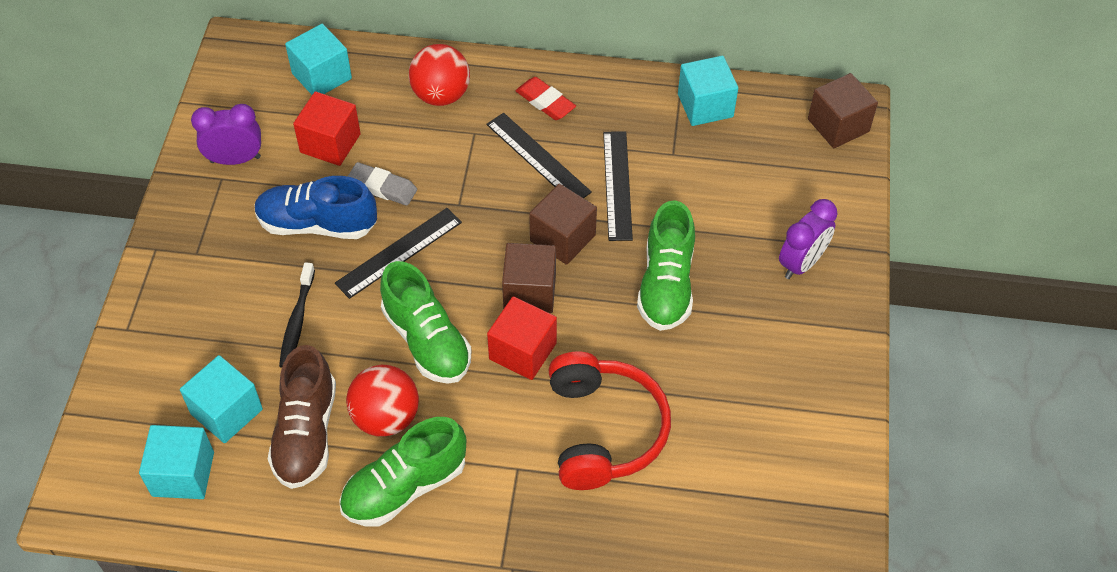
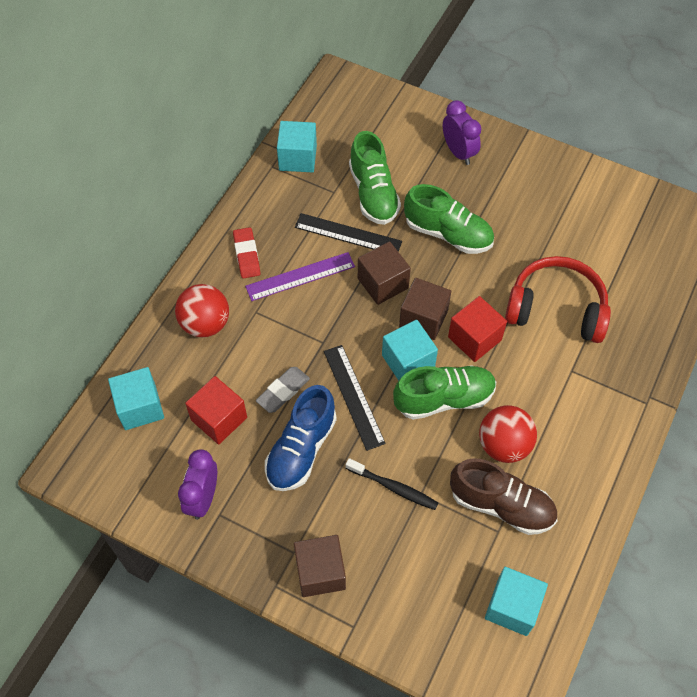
camera: 70 degrees left, 5 degrees up
turquoise cube [180,355,263,443] -> turquoise cube moved to [382,320,438,380]
green shoe [339,417,466,526] -> green shoe moved to [349,131,401,225]
black ruler [486,113,592,198] -> purple ruler [245,252,355,301]
red eraser [516,77,576,120] -> red eraser turned 75 degrees counterclockwise [233,227,261,278]
brown cube [808,73,878,148] -> brown cube moved to [294,535,346,597]

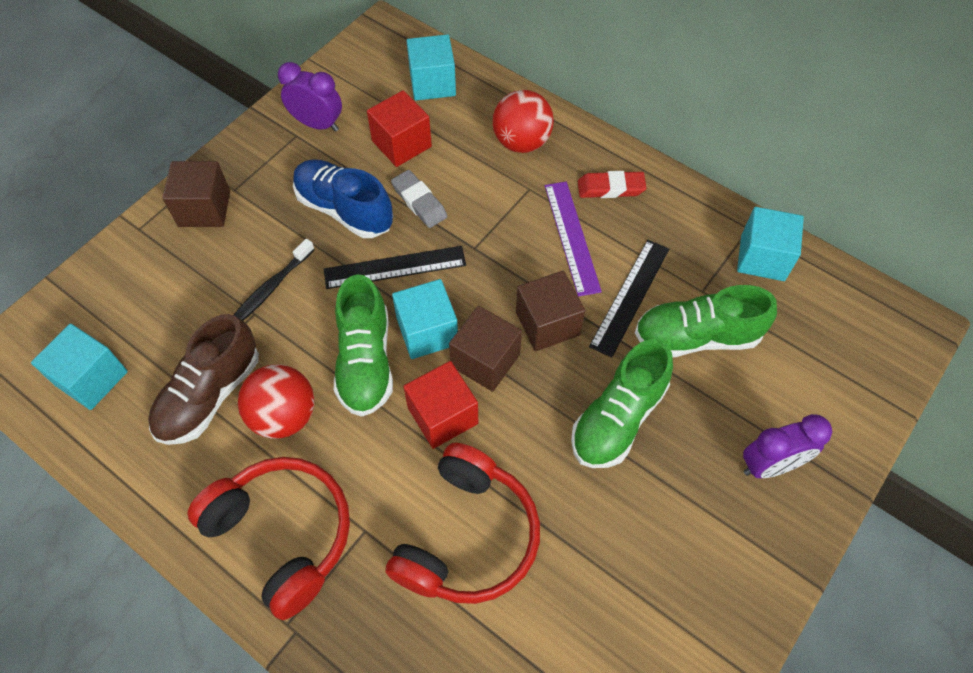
camera: 100 degrees right, 0 degrees up
none -> red headphones [188,457,350,620]

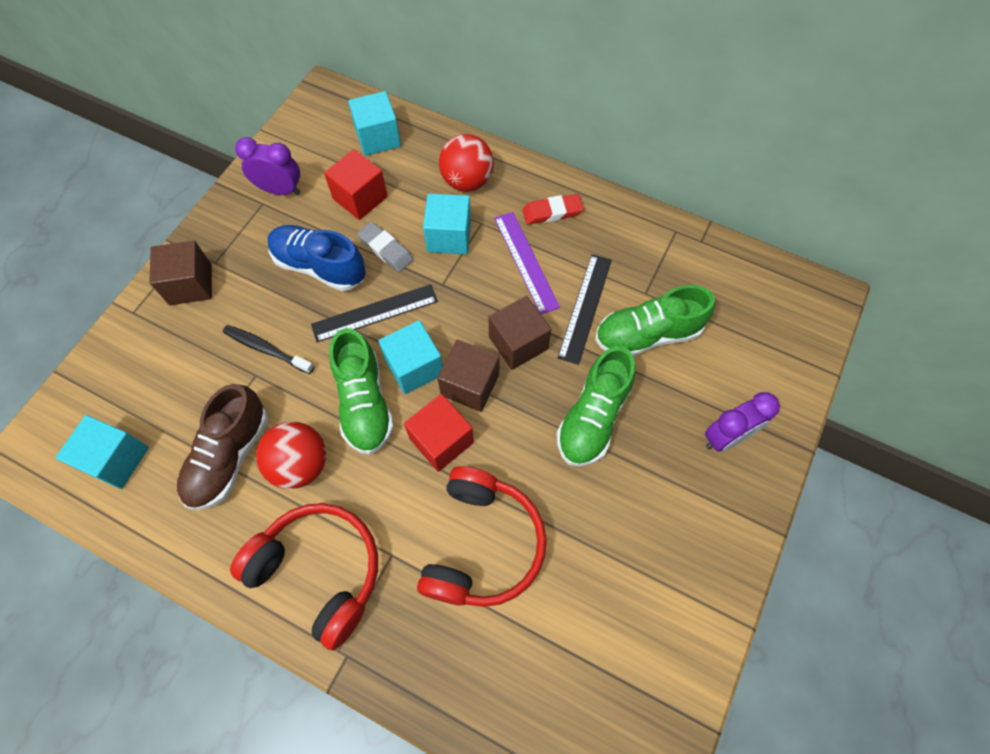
camera: 10 degrees left, 5 degrees up
black toothbrush [234,239,315,321] -> black toothbrush turned 90 degrees clockwise [223,325,314,374]
turquoise cube [737,207,804,281] -> turquoise cube moved to [423,193,471,254]

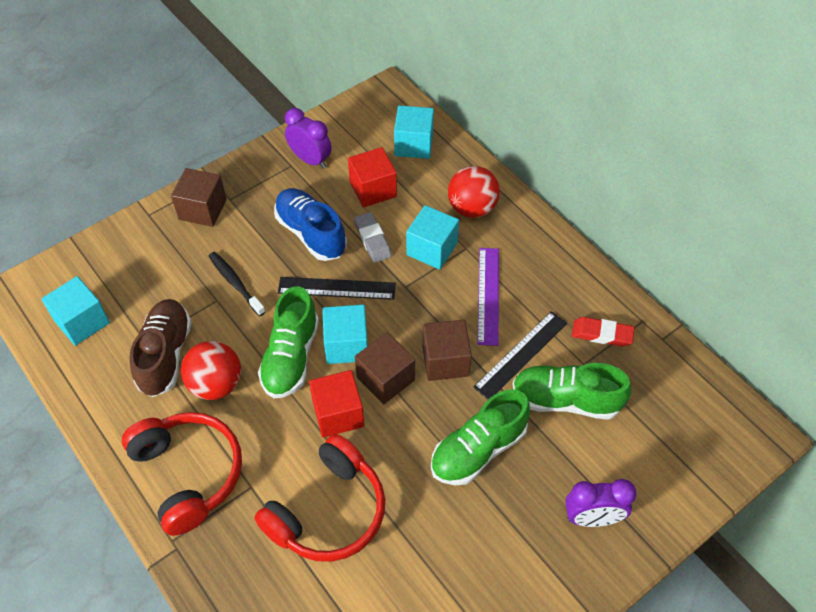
camera: 25 degrees right, 10 degrees down
brown shoe [177,384,268,510] -> brown shoe turned 135 degrees clockwise [130,299,192,397]
red eraser [523,194,584,225] -> red eraser moved to [572,317,635,347]

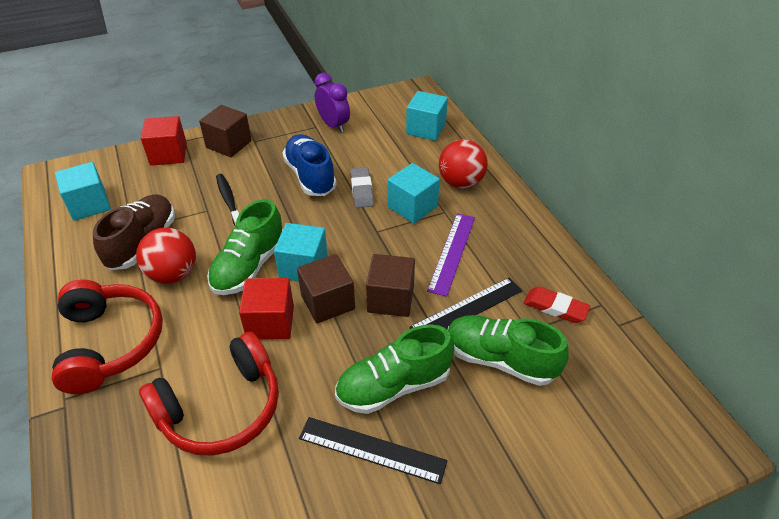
camera: 15 degrees right, 10 degrees down
black ruler [278,277,396,300] -> black ruler moved to [299,417,448,484]
red cube [348,147,397,208] -> red cube moved to [141,116,187,166]
purple clock [565,479,637,527] -> none

